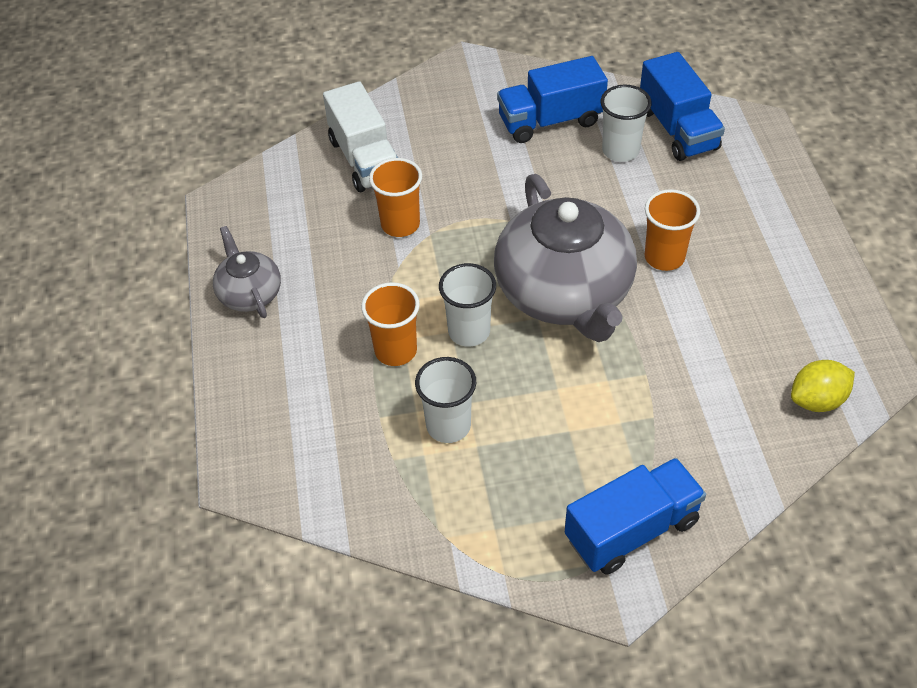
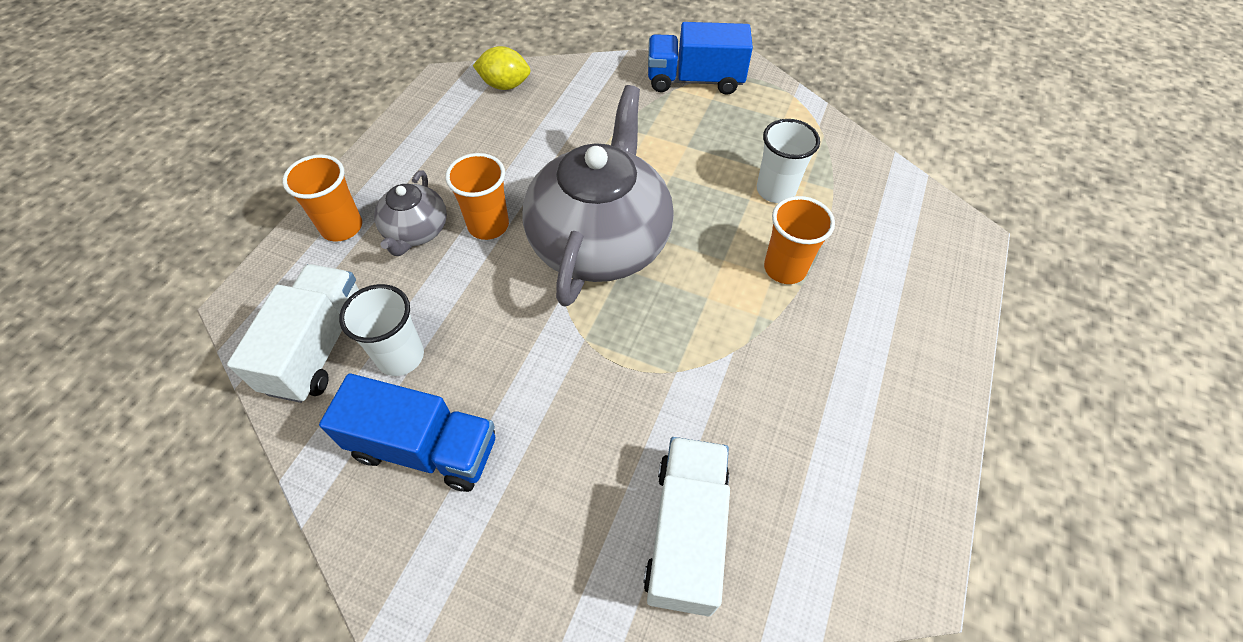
camera: 150 degrees left, 5 degrees up
grey teapot [213,226,281,318] -> grey teapot moved to [374,170,447,256]
orange cup [369,158,422,237] -> orange cup moved to [282,155,362,242]
white cup [439,263,496,347] -> none
blue truck [640,52,725,161] -> white truck [227,264,359,403]

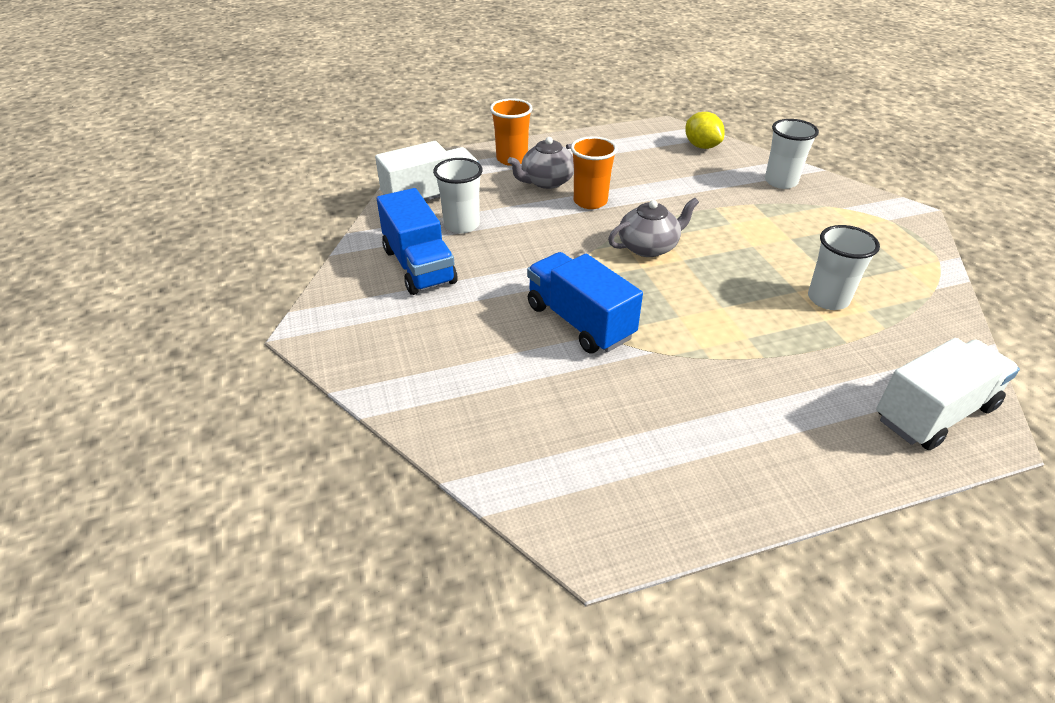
camera: 50 degrees right, 15 degrees down
grey teapot [522,85,674,307] -> grey teapot [608,198,699,257], size x0.49
white truck [643,437,730,616] -> white truck moved to [876,338,1020,450]
blue truck [648,22,753,95] -> blue truck moved to [527,252,643,353]
orange cup [764,196,835,284] -> none
none -> white cup [765,119,819,189]

